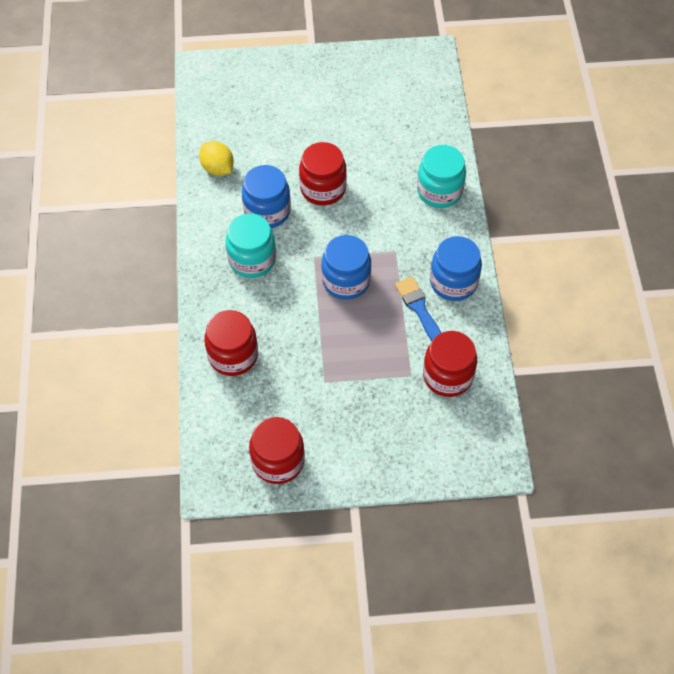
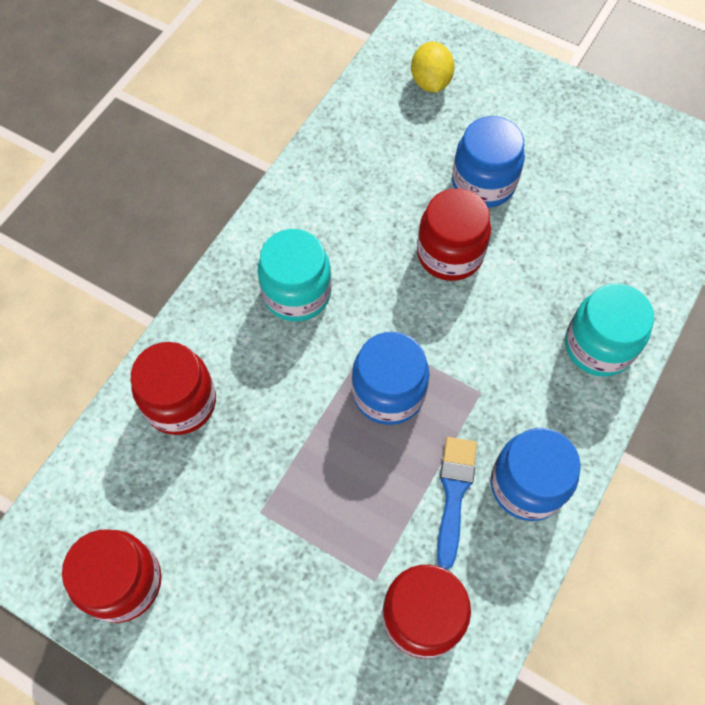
camera: 35 degrees right, 5 degrees up
yellow lemon [199,141,234,176] -> yellow lemon moved to [411,42,455,93]
blue jar [242,165,291,228] -> blue jar moved to [452,116,525,208]

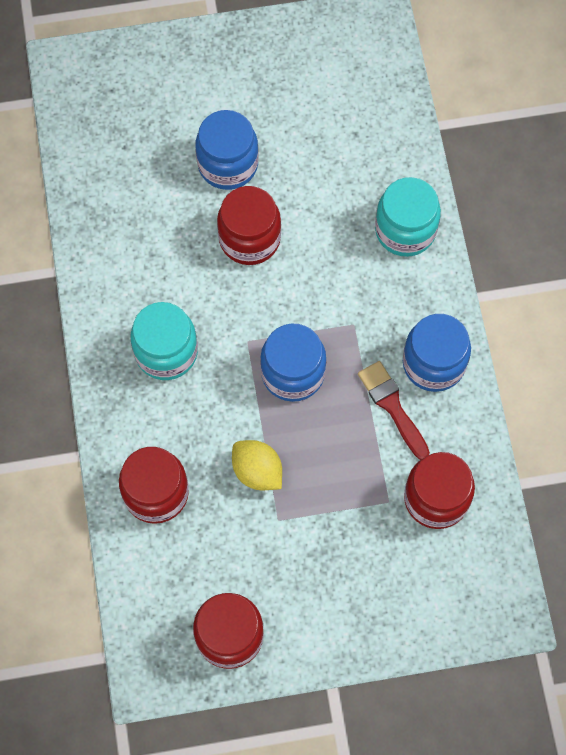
camera: 40 degrees left, 5 degrees up
yellow lemon [411,42,455,93] -> yellow lemon moved to [232,440,282,490]
blue brush [437,437,477,570] -> red brush [358,361,430,460]

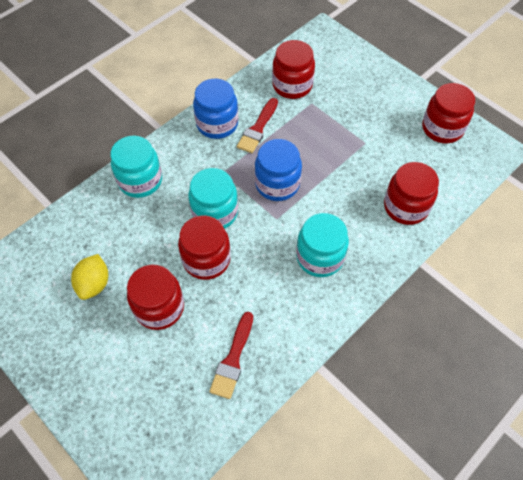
camera: 125 degrees left, 10 degrees down
blue jar [195,110,259,190] -> red jar [127,265,184,330]
yellow lemon [232,440,282,490] -> yellow lemon moved to [71,254,108,300]
none -> turquoise jar [188,168,238,229]
none -> red brush [209,312,253,399]

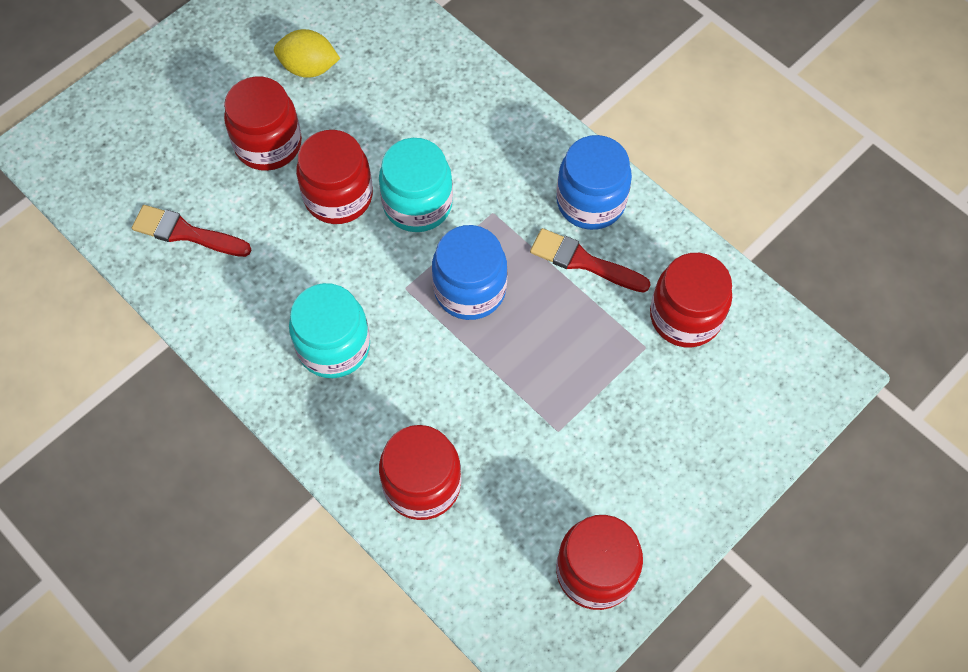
camera: 90 degrees right, 5 degrees up
turquoise jar [110,135,162,198] -> none

